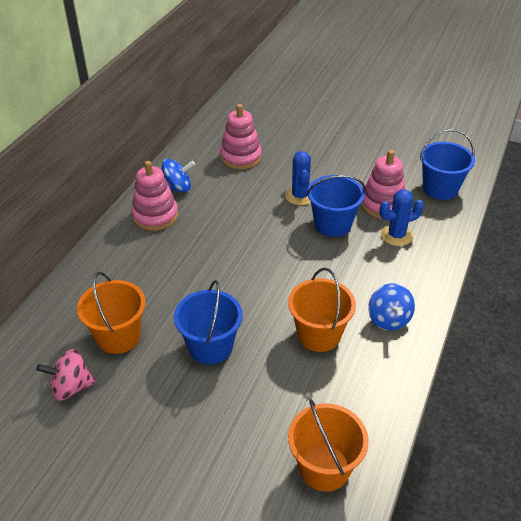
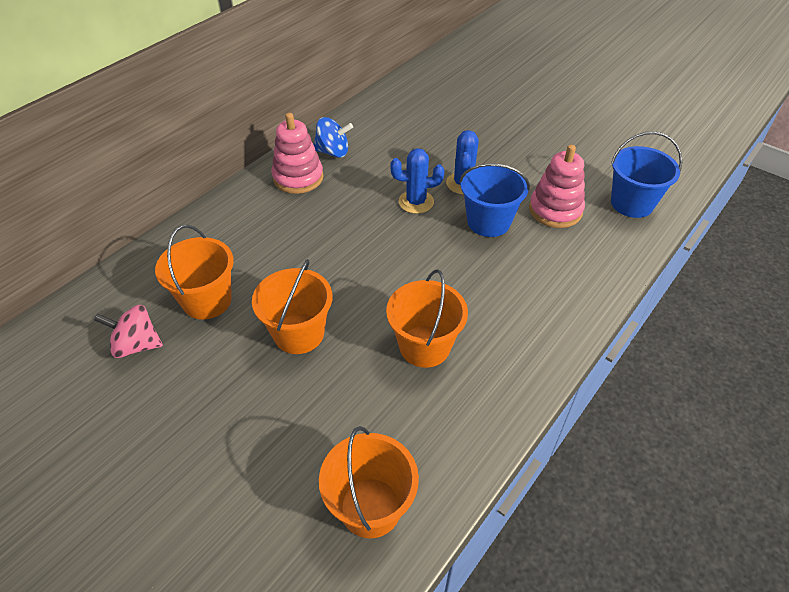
camera: 15 degrees right, 5 degrees up
blue bucket [174,280,243,365] -> orange bucket [252,259,332,354]
pink stacking toy [220,104,262,170] -> none
blue spinning top [368,283,415,331] -> none
blue cactus [379,189,424,246] -> blue cactus moved to [390,148,444,214]

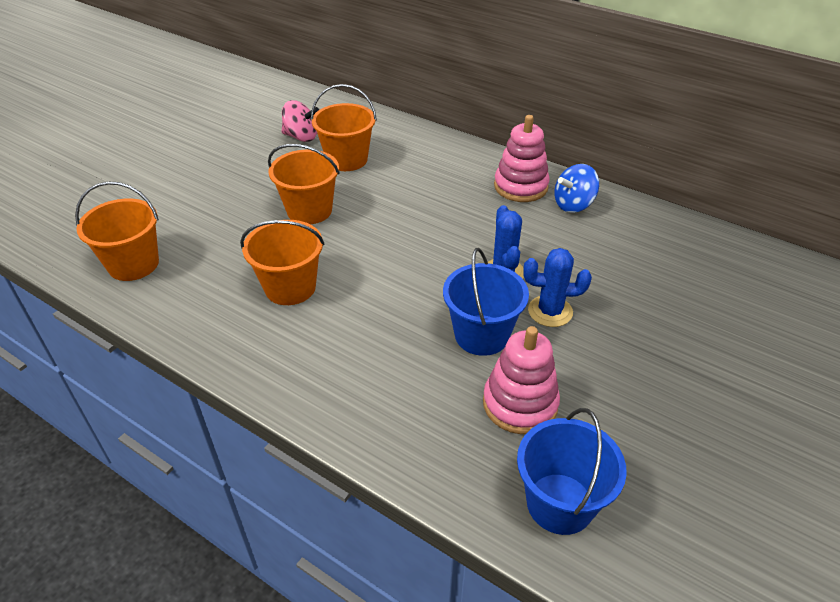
camera: 85 degrees right, 5 degrees down
pink spinning top [94,305,163,358] -> pink spinning top turned 105 degrees clockwise [282,100,319,142]
blue spinning top [314,117,353,158] -> blue spinning top turned 60 degrees clockwise [554,164,599,213]

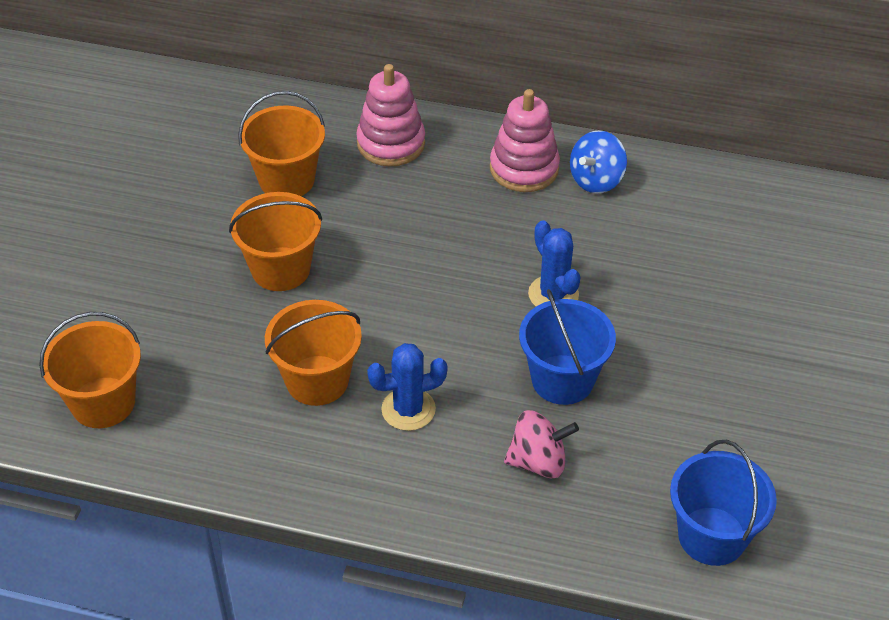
camera: 20 degrees left, 5 degrees up
pink spinning top [282,100,319,142] -> pink spinning top moved to [504,410,579,478]
pink stacking toy [483,326,560,434] -> pink stacking toy moved to [356,64,425,167]
blue cactus [523,248,592,327] -> blue cactus moved to [367,343,447,431]

